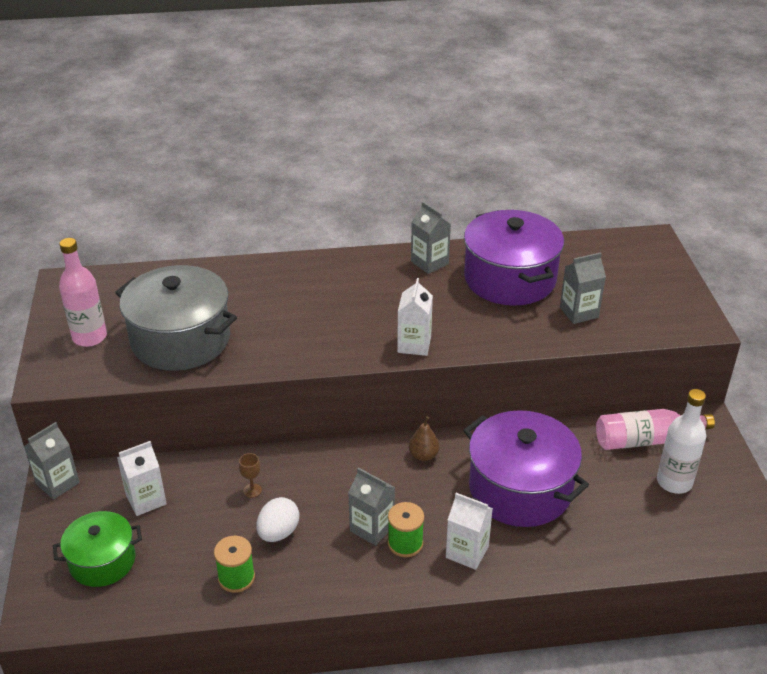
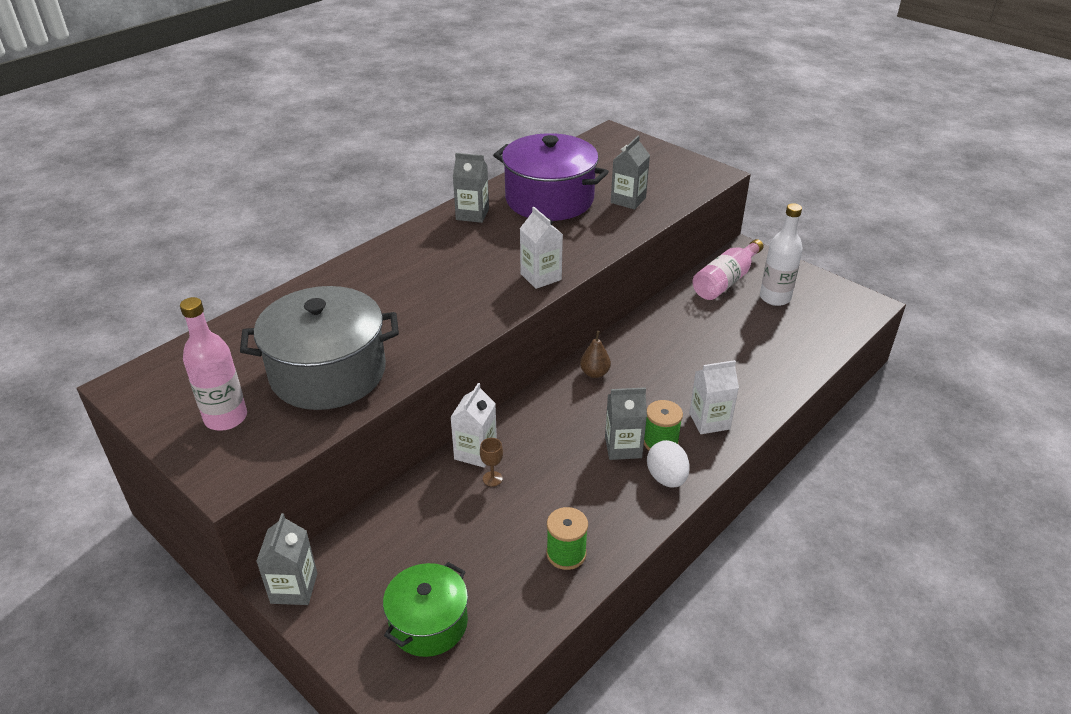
camera: 40 degrees left, 0 degrees up
white carton [117,441,167,516] -> white carton moved to [450,383,497,468]
white egg [256,497,299,542] -> white egg moved to [647,440,690,488]
purple pot [463,410,589,527] -> none

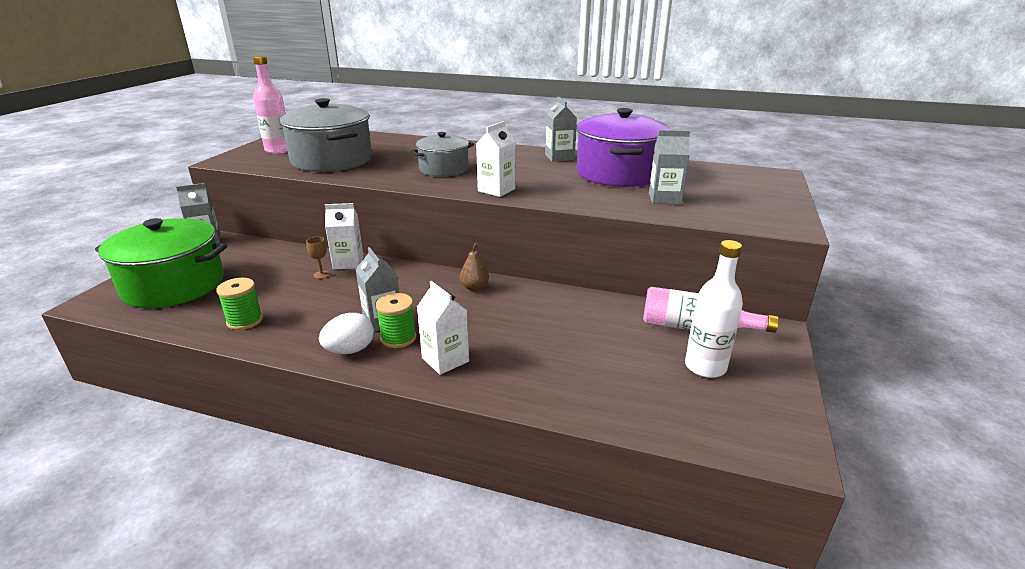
camera: 65 degrees right, 10 degrees down
green pot [383,562,468,657] -> green pot [95,218,227,308], size x1.68
none -> grey pot [410,132,474,177]

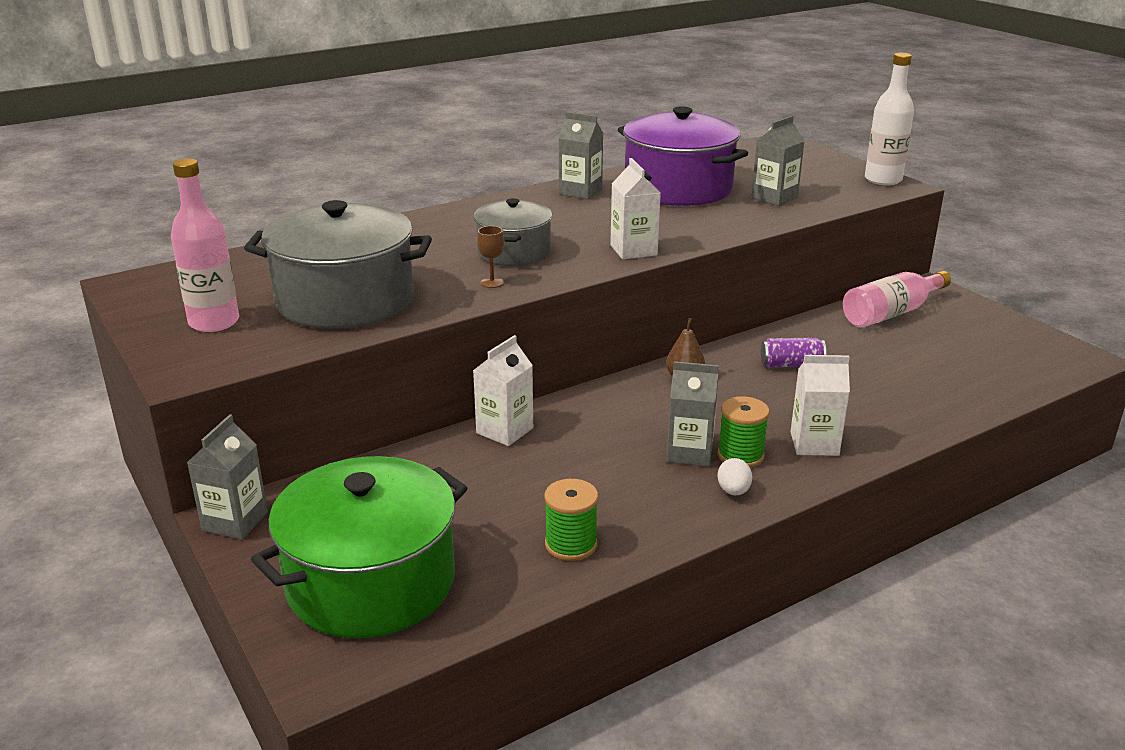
camera: 50 degrees left, 0 degrees up
brown goblet [306,237,330,279] -> brown goblet moved to [477,226,504,288]
white egg [319,313,374,354] -> white egg [717,458,752,495], size x0.64
white bottle [685,240,743,378] -> white bottle moved to [865,53,914,185]
none -> purple can [761,338,826,367]

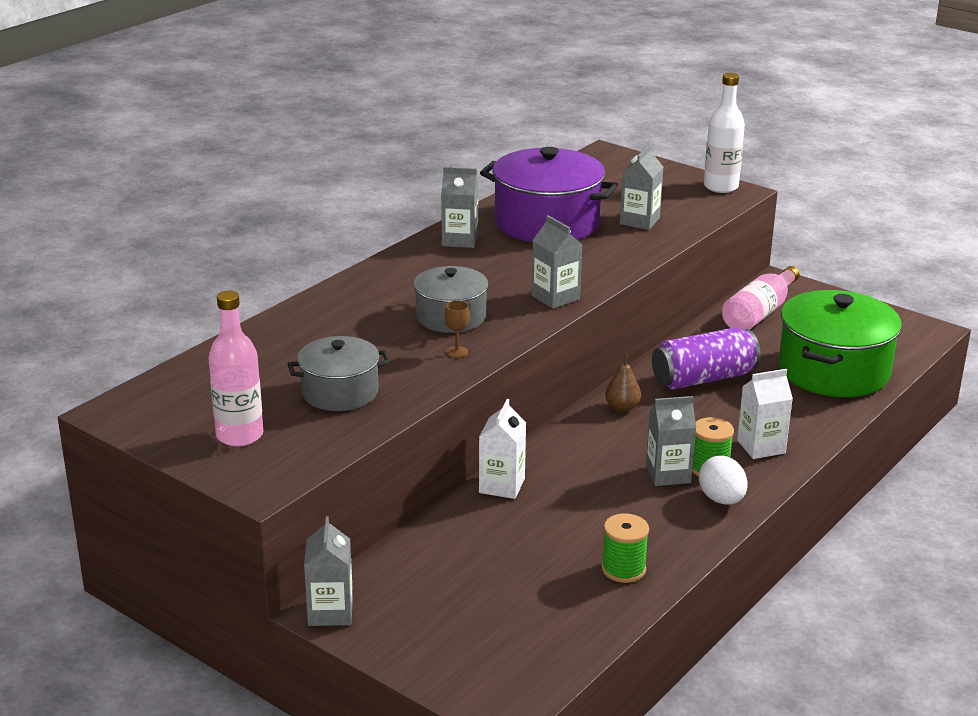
camera: 20 degrees left, 0 degrees up
grey pot [244,200,432,329] -> grey pot [287,336,390,411], size x0.59
green pot [251,456,467,638] -> green pot moved to [778,290,902,397]
white carton [610,158,661,259] -> grey carton [532,215,583,309]
white egg [717,458,752,495] -> white egg [699,456,748,505], size x1.56
purple can [761,338,826,367] -> purple can [652,328,761,390], size x1.84

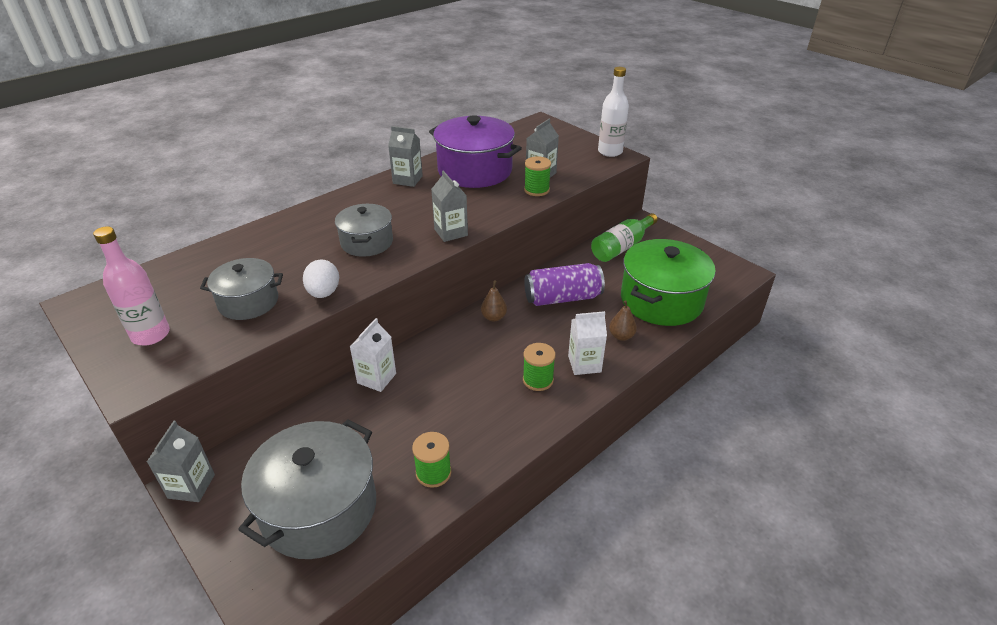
camera: 10 degrees right, 10 degrees up
brown goblet [444,300,470,358] -> none
grey carton [646,396,696,486] -> none
white egg [699,456,748,505] -> white egg moved to [303,260,339,298]
pink bottle [722,266,800,330] -> green bottle [591,213,658,262]
none -> grey pot [238,419,376,559]
none -> green spool [524,156,551,196]
none -> brown pear [609,300,637,341]

